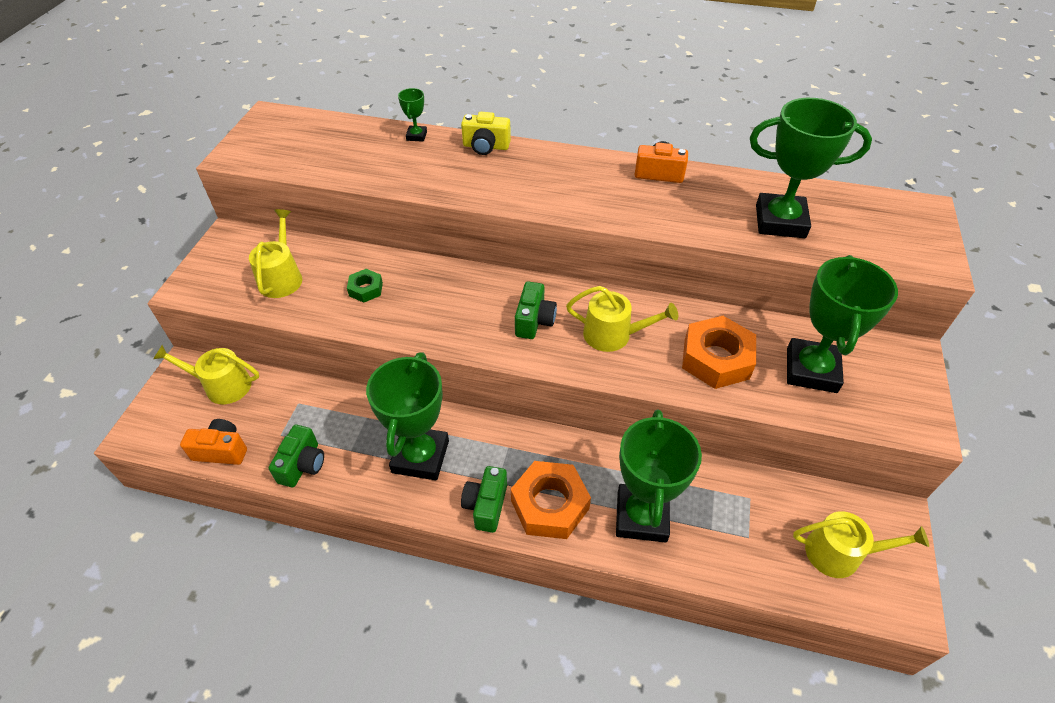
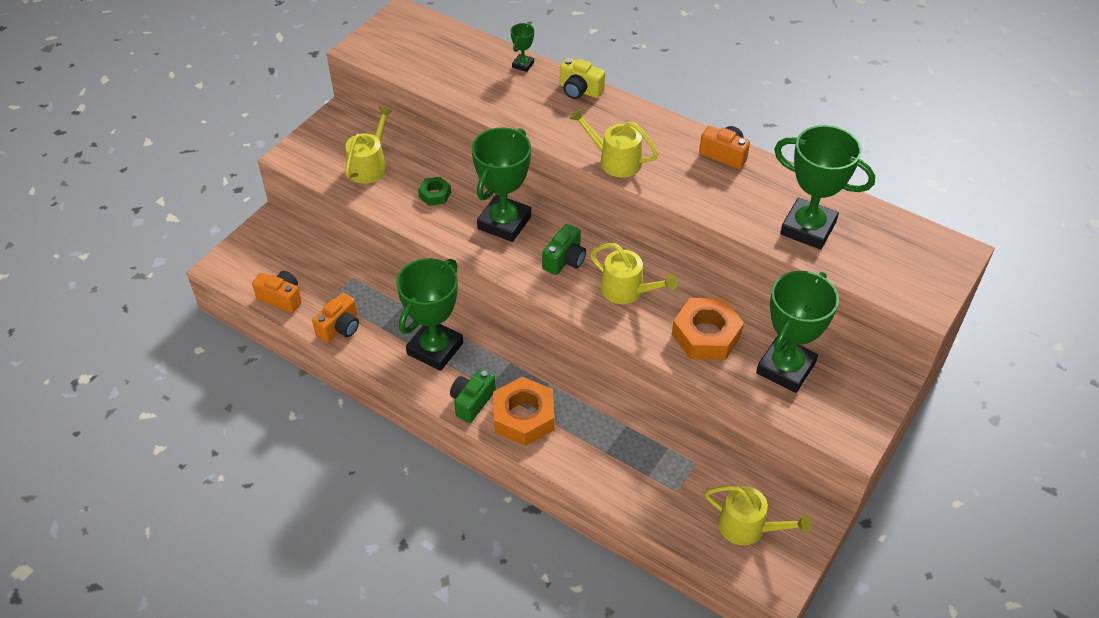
camera: 20 degrees right, 0 degrees up
yellow watering can [153,345,259,404] -> yellow watering can moved to [569,108,658,177]
green camera [269,425,324,487] -> orange camera [312,292,359,343]
green trophy [616,409,702,543] -> green trophy moved to [472,127,531,242]

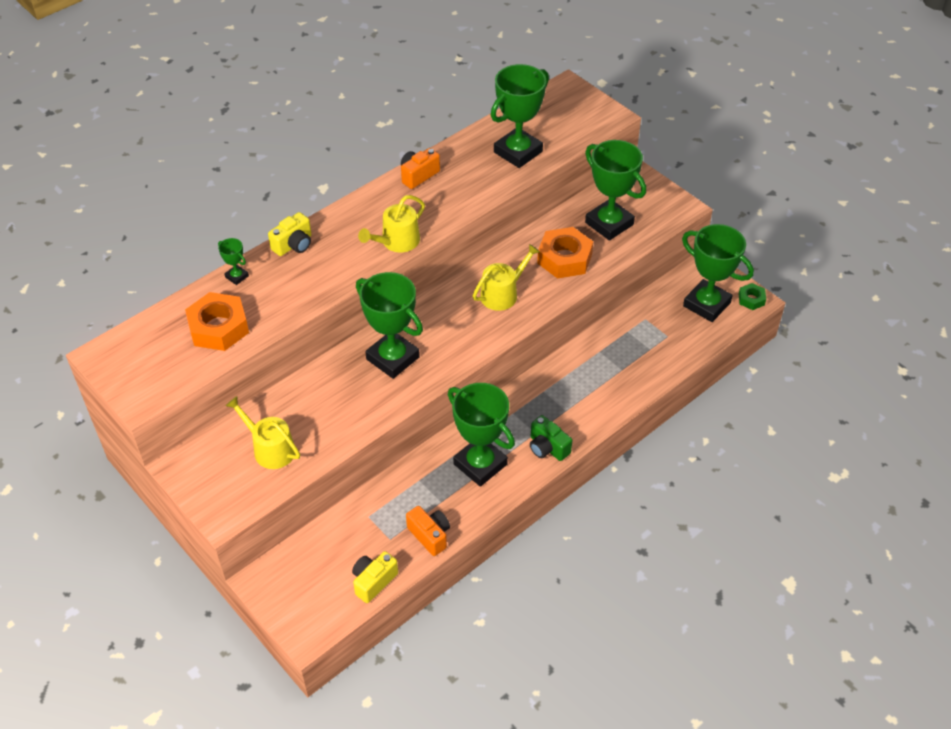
camera: 75 degrees left, 0 degrees up
orange camera [252,271,302,313] -> yellow camera [352,551,398,603]
green nut [418,177,451,206] -> green nut moved to [739,283,766,310]
orange nut [493,377,555,446] -> orange nut moved to [185,292,249,351]
green camera [542,224,586,275] -> none
yellow watering can [705,485,811,545] -> green trophy [682,224,754,322]

